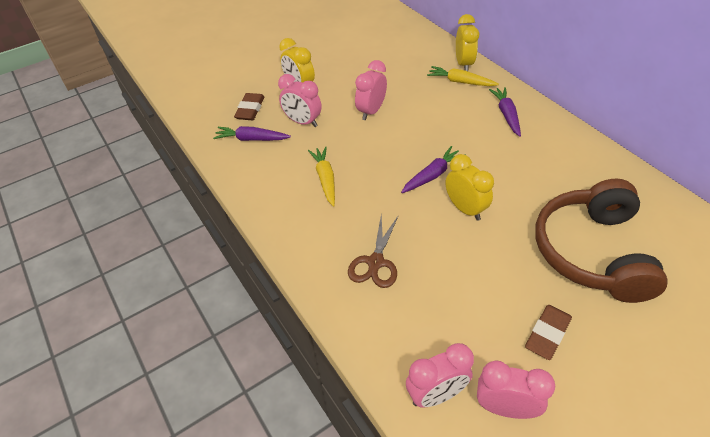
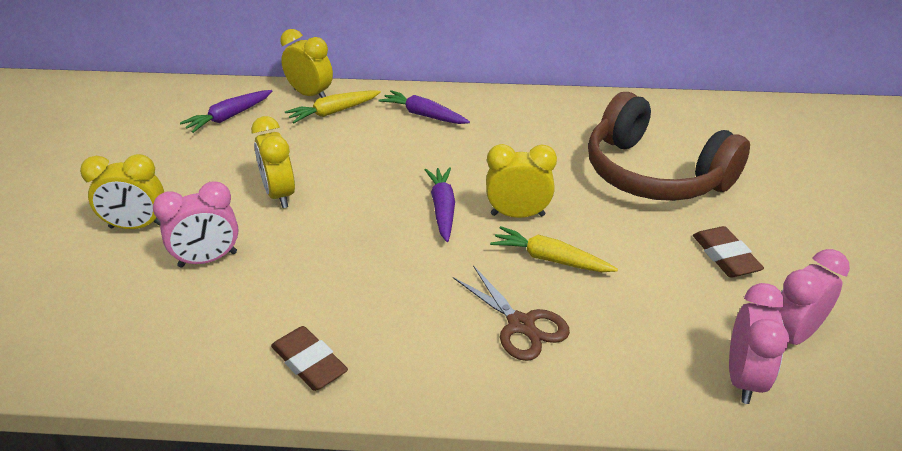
camera: 55 degrees left, 10 degrees down
purple carrot [213,126,291,141] -> purple carrot moved to [180,90,272,133]
brown eraser [234,93,264,120] -> brown eraser moved to [271,326,348,391]
yellow carrot [308,146,335,207] -> yellow carrot moved to [490,226,618,272]
pink clock [355,60,387,120] -> yellow clock [251,116,295,208]

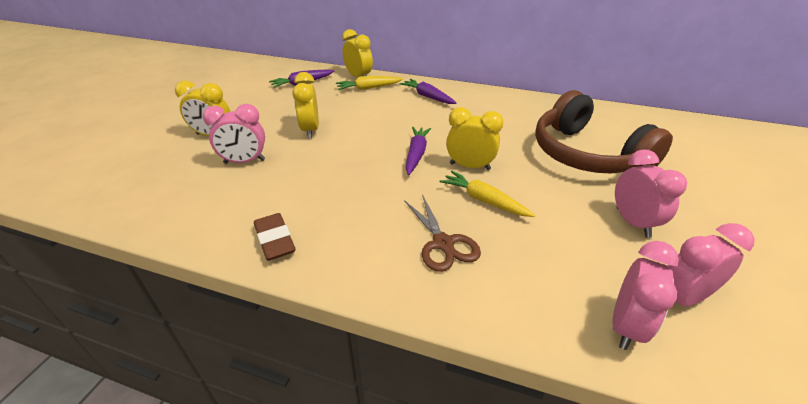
camera: 15 degrees right, 0 degrees up
brown eraser [693,226,764,277] -> pink clock [615,150,687,238]

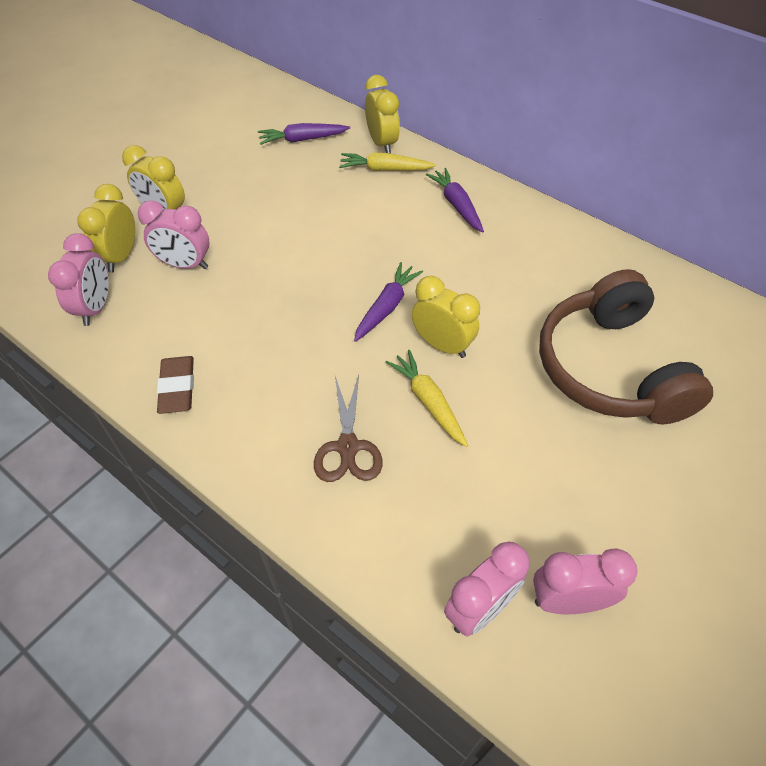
camera: 20 degrees right, 15 degrees up
yellow clock [292,72,319,138] -> yellow clock moved to [77,184,135,273]
pink clock [615,150,687,238] -> pink clock moved to [48,233,109,326]

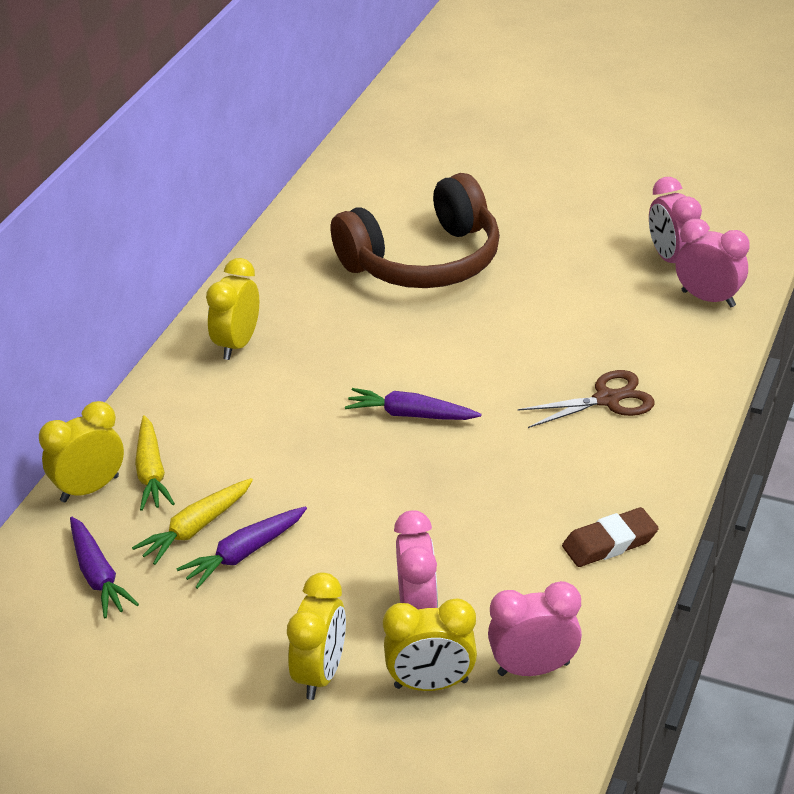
camera: 105 degrees left, 15 degrees down
yellow carrot [386,350,468,447] -> yellow carrot moved to [132,478,253,565]
yellow clock [412,276,480,358] -> yellow clock moved to [206,258,259,360]
purple carrot [426,168,484,233] -> purple carrot moved to [176,506,307,589]

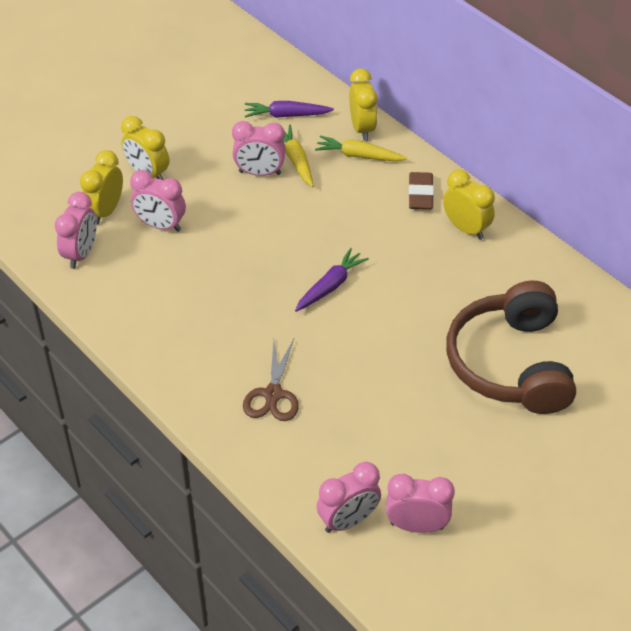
camera: 115 degrees right, 10 degrees up
purple carrot [176,506,307,589] -> pink clock [232,121,286,176]
brown eraser [562,507,659,567] -> brown eraser moved to [408,172,434,210]

